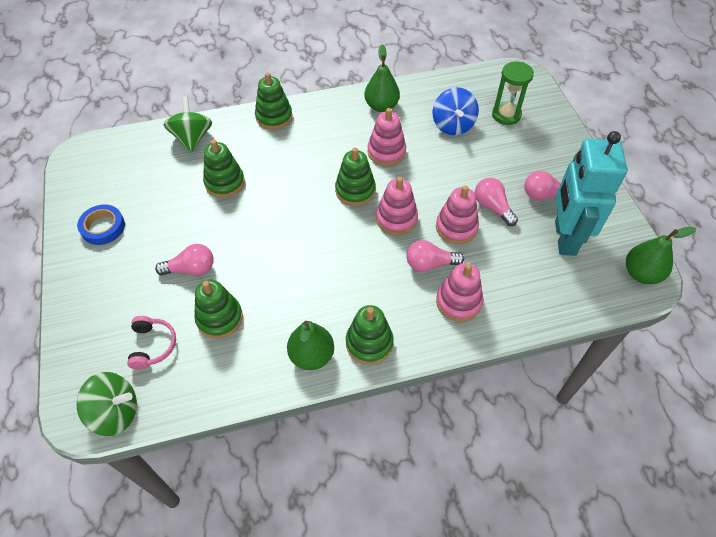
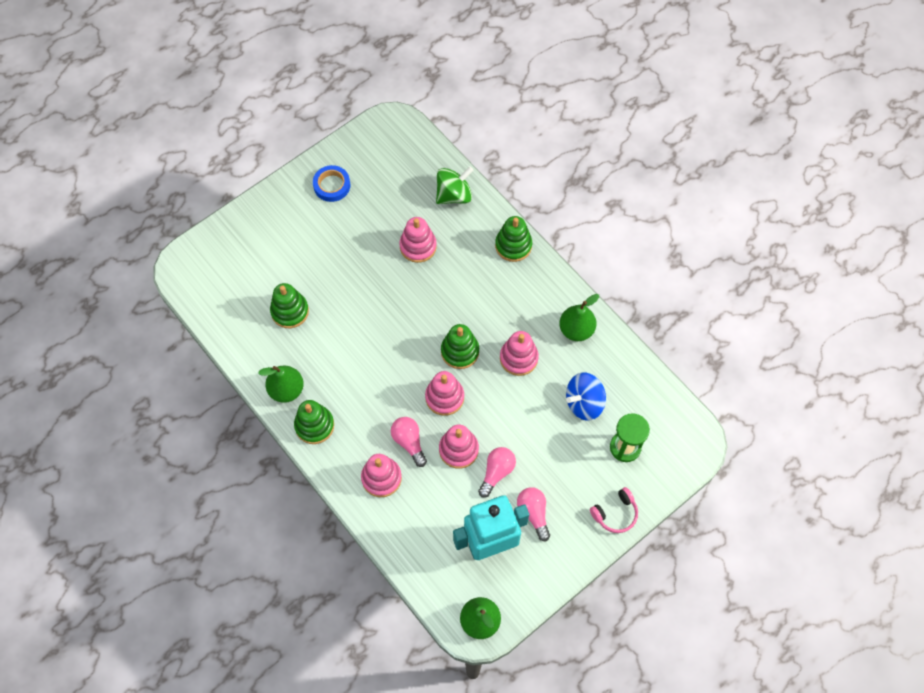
camera: 65 degrees right, 10 degrees up
green spinning top [77,372,137,436] -> none
pink headphones [127,316,176,370] -> pink headphones moved to [590,487,638,533]
pink light bulb [155,244,214,276] -> none
green stacking toy [203,140,245,198] -> pink stacking toy [399,217,437,263]

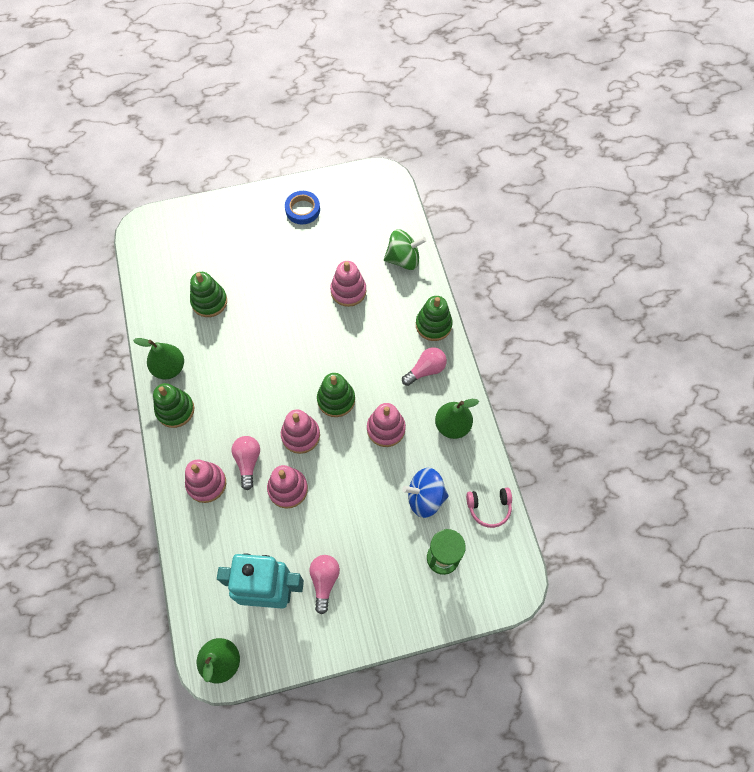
camera: 25 degrees right, 0 degrees up
pink light bulb [478,447,516,498] -> pink light bulb moved to [402,347,447,386]
pink headphones [590,487,638,533] -> pink headphones moved to [466,488,512,528]

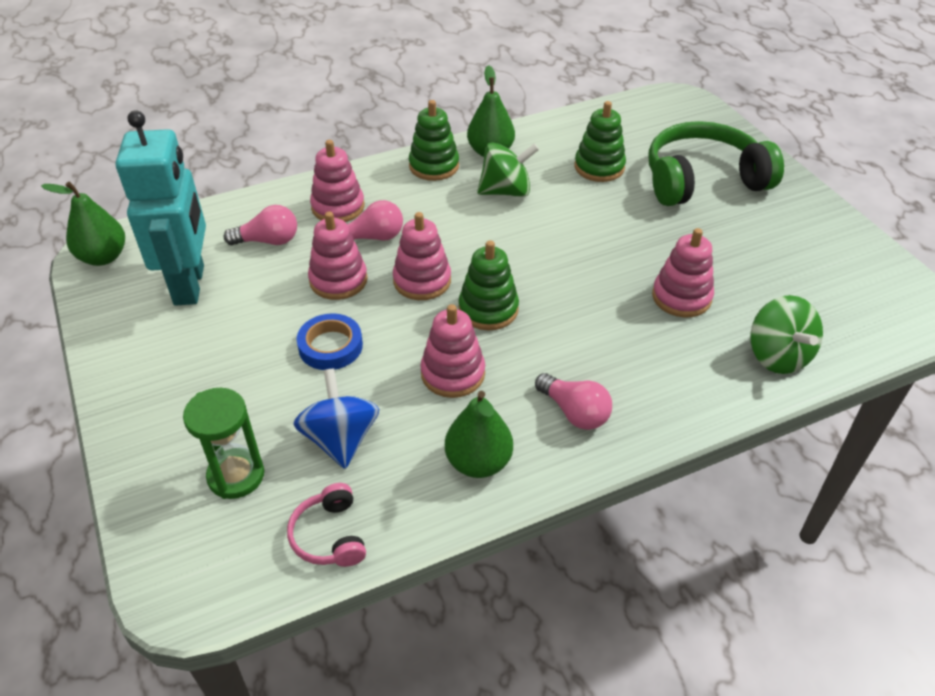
camera: 80 degrees right, 20 degrees down
blue tape [285,191,320,224] -> blue tape moved to [297,313,363,370]
pink light bulb [309,555,340,614] -> pink light bulb moved to [224,205,297,245]
green stacking toy [416,296,453,341] -> none
none -> green spinning top [477,143,539,197]
none -> green headphones [649,121,784,206]

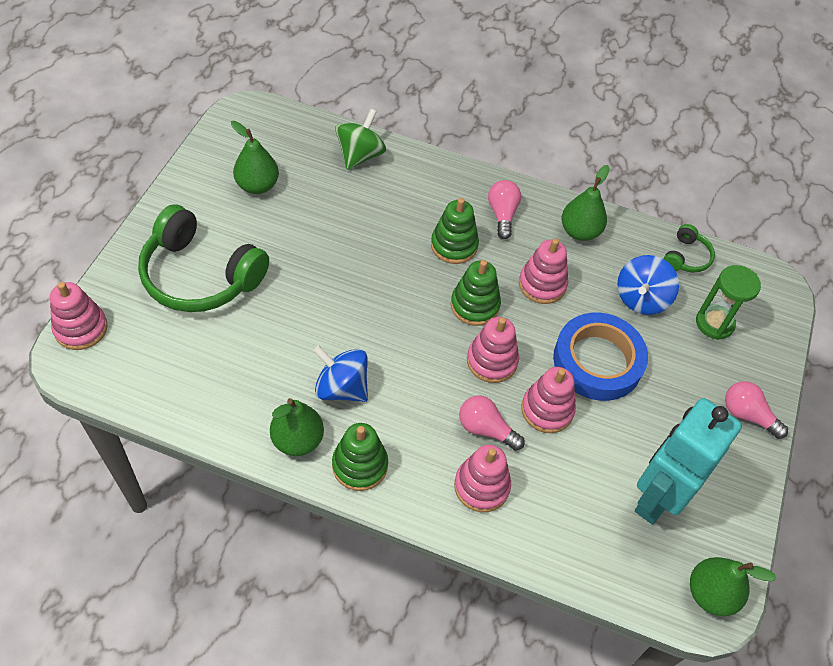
camera: 140 degrees left, 10 degrees up
pink light bulb [224,205,297,245] -> pink light bulb moved to [725,381,788,439]
pink headphones [287,483,366,567] -> green headphones [663,224,715,272]
blue tape [297,313,363,370] -> blue tape [553,313,648,401], size x1.72
green spinning top [477,143,539,197] -> blue spinning top [313,345,368,402]
green stacking toy [574,101,626,182] -> green stacking toy moved to [431,198,479,264]
pink stacking toy [652,228,714,317] -> pink stacking toy moved to [50,282,108,350]
none -> green pear [231,121,279,194]

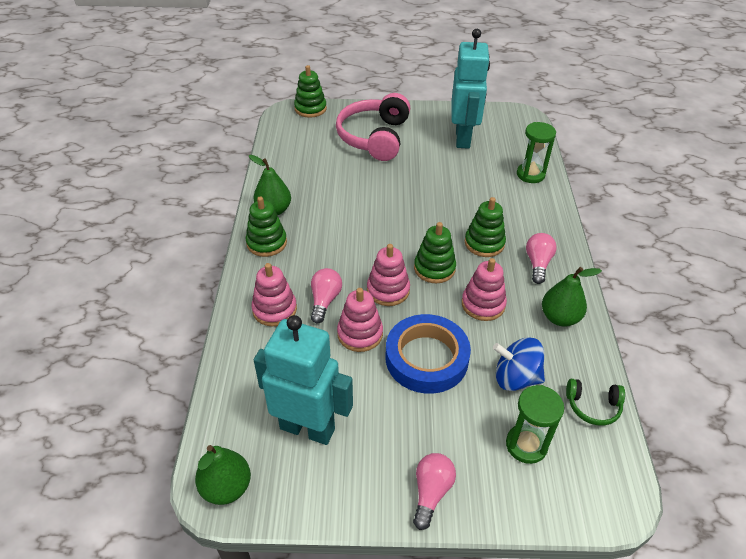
camera: 75 degrees right, 10 degrees down
pink stacking toy [50,282,108,350] -> green stacking toy [294,65,327,118]
green headphones [138,204,269,312] -> pink headphones [336,93,410,161]
green pear [231,121,279,194] -> turquoise robot [451,29,490,149]
blue spinning top [313,345,368,402] -> none
green spinning top [335,109,386,170] -> green hourglass [517,122,556,183]
pink light bulb [488,180,521,239] -> pink light bulb turned 60 degrees counterclockwise [526,233,557,284]

